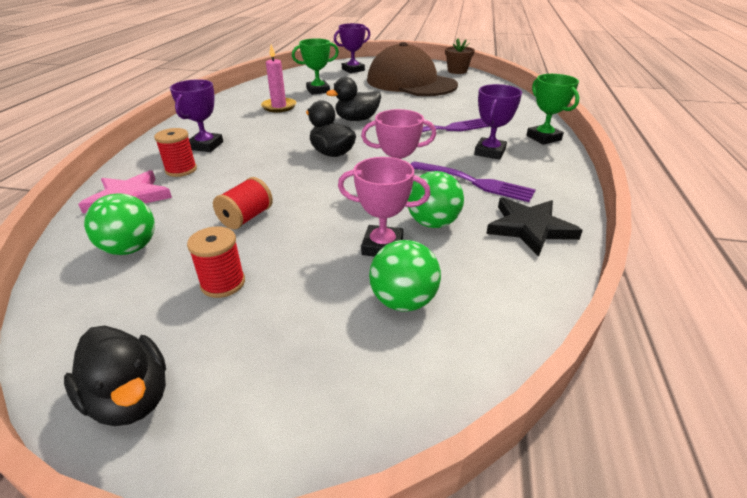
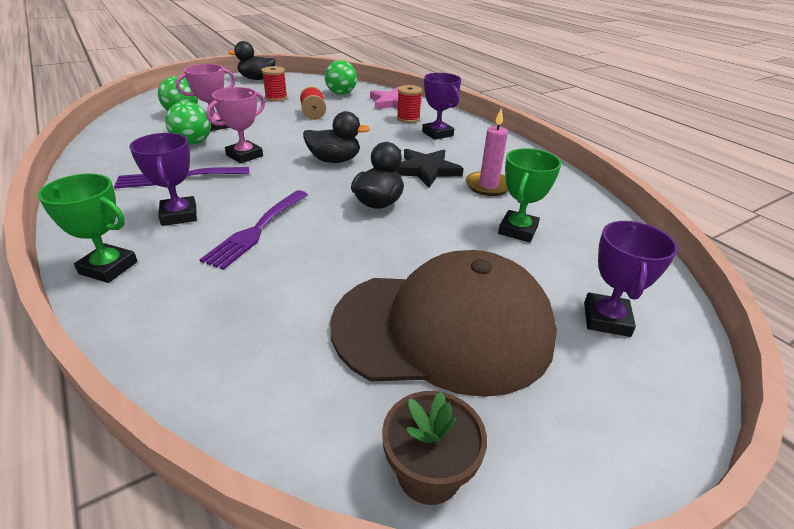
camera: 135 degrees right, 0 degrees up
black star [486,198,583,257] -> black star moved to [396,149,464,188]

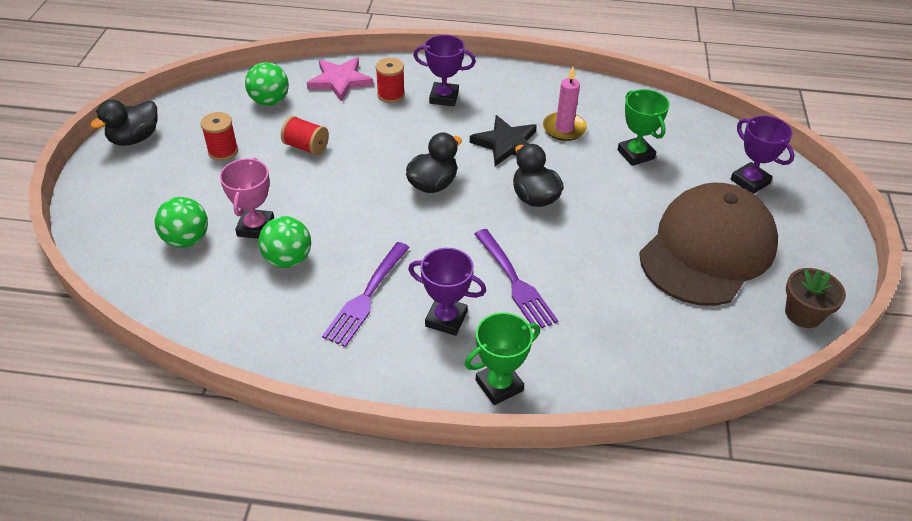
camera: 50 degrees left, 10 degrees up
pink trophy [206,87,265,163] -> none

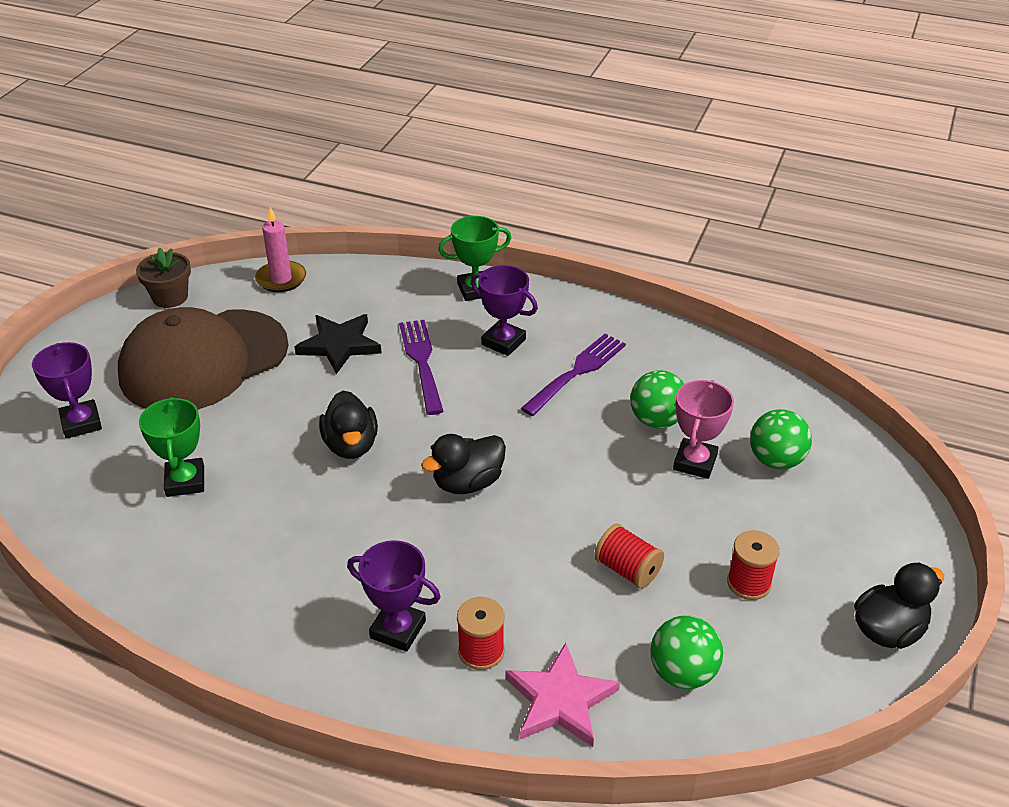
camera: 165 degrees left, 5 degrees down
black star [470,115,537,166] -> black star moved to [294,314,382,374]
pink candle [543,67,587,141] -> pink candle moved to [255,207,306,292]

